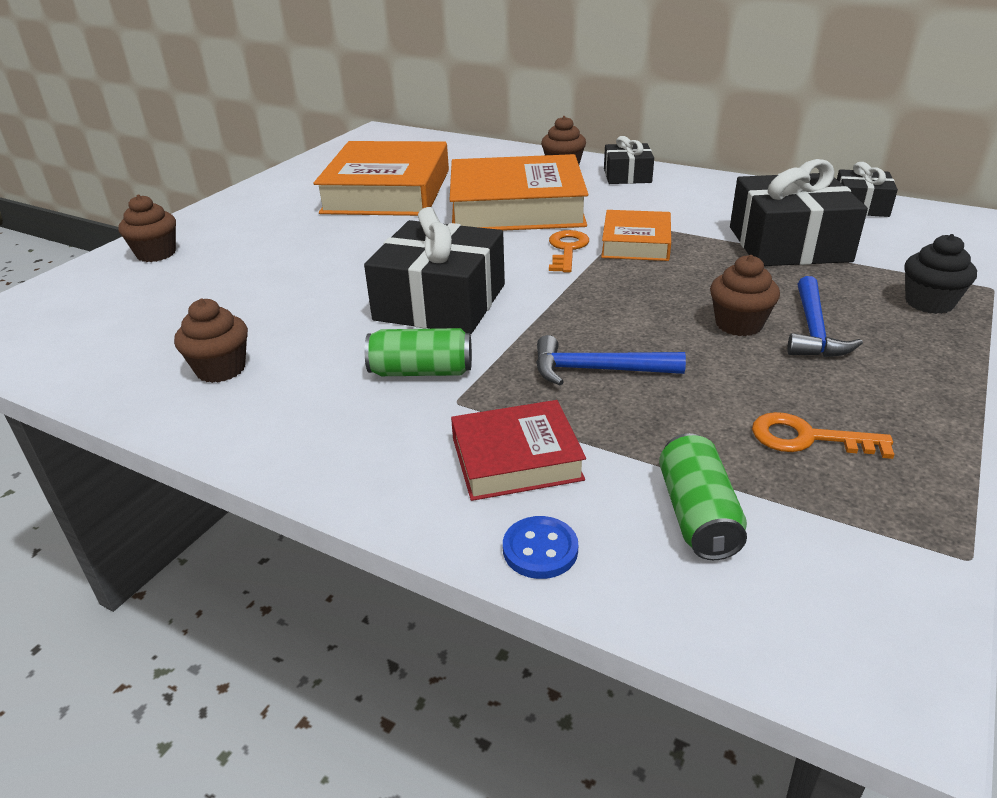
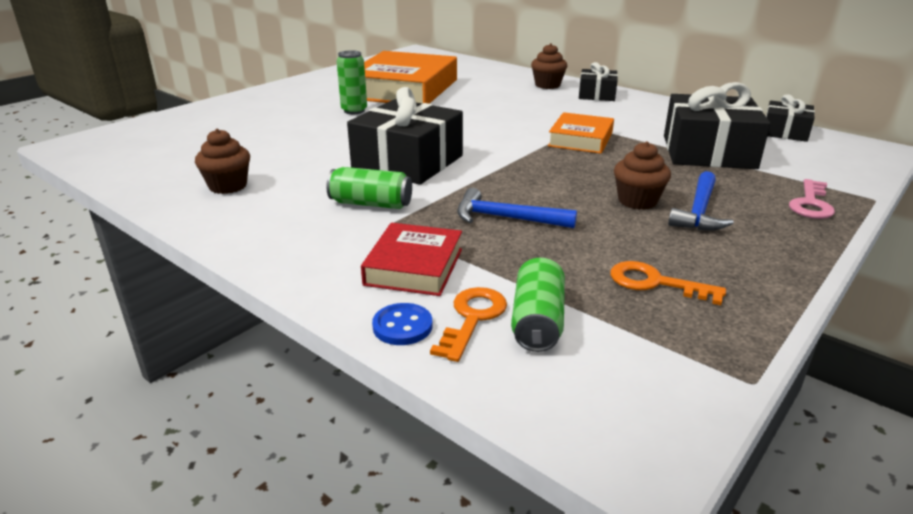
camera: 10 degrees right, 5 degrees down
brown cupcake [119,195,176,262] -> none
orange book [450,154,588,231] -> none
red book [451,400,586,501] -> red book turned 75 degrees counterclockwise [361,223,462,296]
orange key [549,230,589,272] -> orange key moved to [430,287,507,362]
black cupcake [904,234,977,314] -> pink key [789,179,835,219]
none -> green can [337,50,367,114]

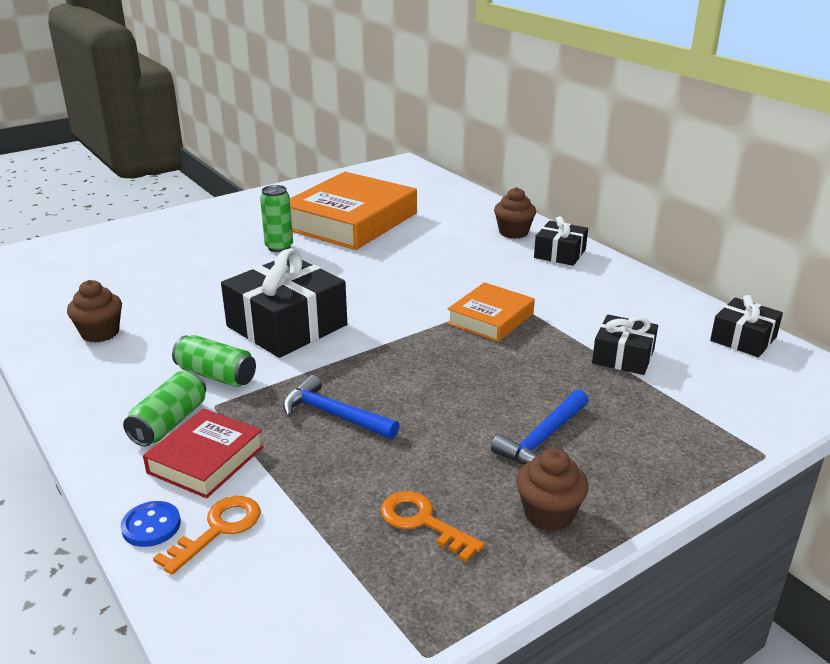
camera: 15 degrees right, 0 degrees up
green can [511,257,565,352] -> green can moved to [123,371,206,446]
brown cupcake [614,141,671,210] -> brown cupcake moved to [516,448,589,531]
black gift [664,82,771,169] -> black gift [592,314,658,375], size x0.56
pink key [789,179,835,219] -> none

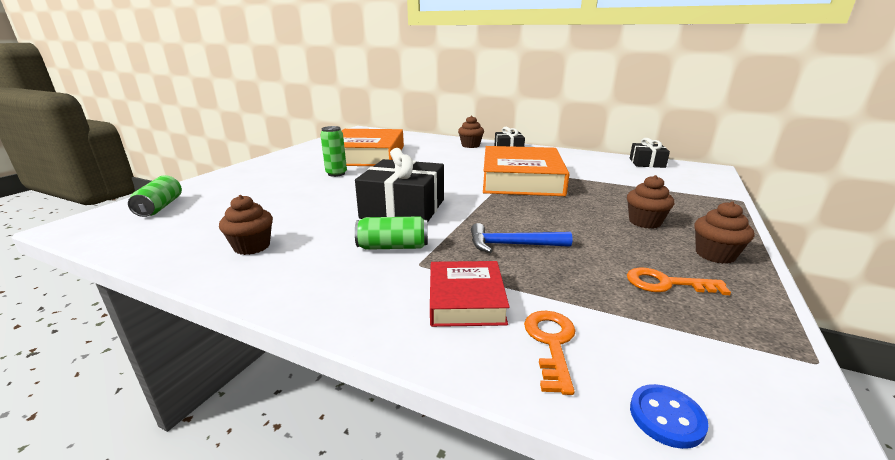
camera: 30 degrees left, 5 degrees down
blue button [121,501,181,547] -> blue button moved to [630,384,709,449]
green can [123,371,206,446] -> green can moved to [128,175,182,217]
orange book [447,282,535,342] -> orange book [483,146,569,196], size x1.90
blue hammer [491,389,589,465] -> brown cupcake [627,175,674,229]
black gift [592,314,658,375] -> none

